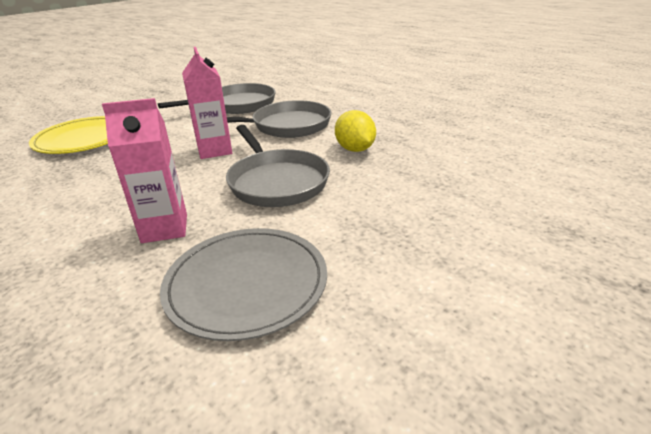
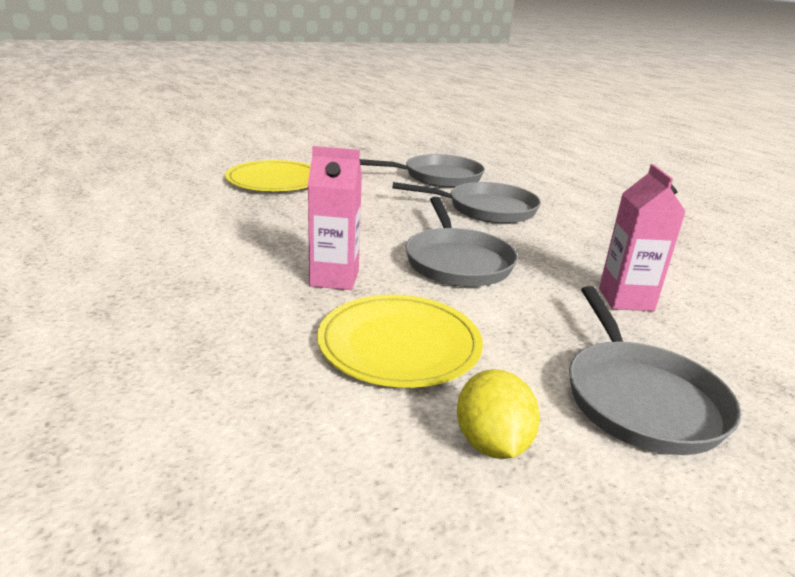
camera: 15 degrees right, 5 degrees down
grey plate [160,228,327,341] -> yellow plate [317,295,483,388]
pink carton [182,47,232,159] -> pink carton moved to [599,164,686,311]
yellow lemon [335,110,376,152] -> yellow lemon moved to [457,369,540,459]
none -> grey pan [569,286,741,455]

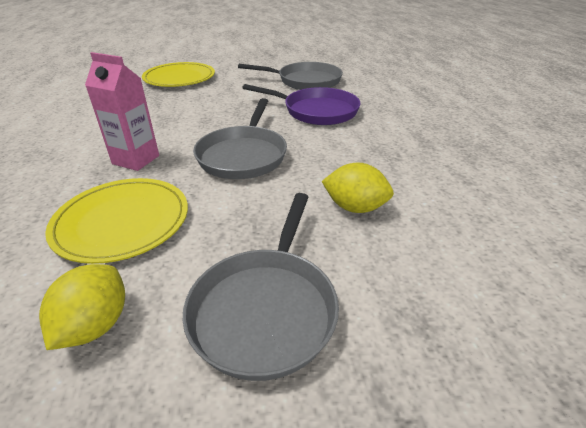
camera: 20 degrees right, 10 degrees up
grey pan [392,182,541,224] -> purple pan [242,84,361,125]
pink carton [599,164,686,311] -> yellow lemon [321,163,394,213]

